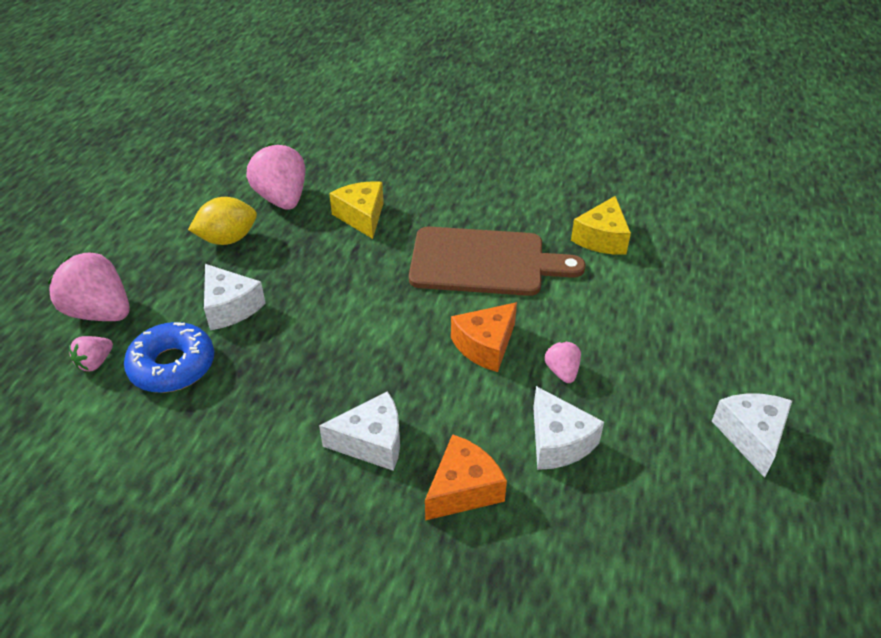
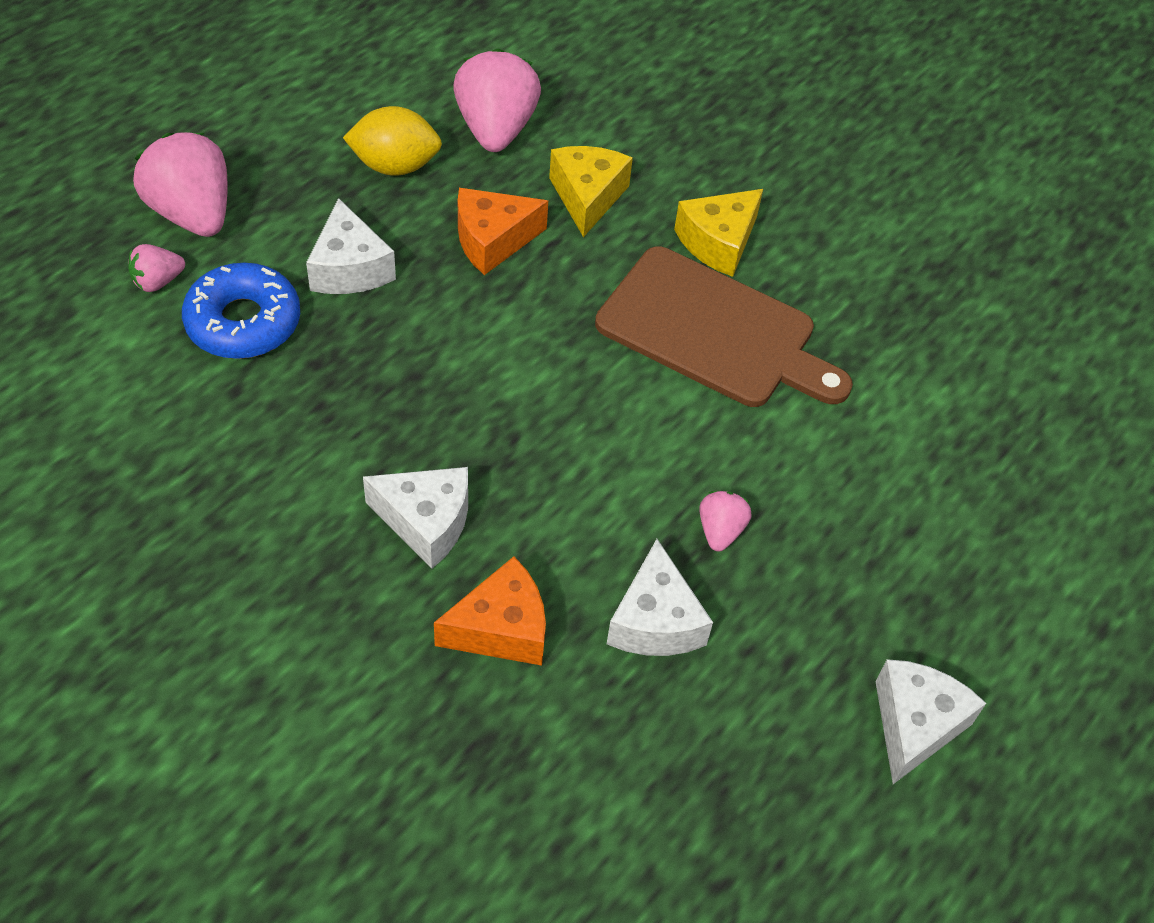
camera: 20 degrees right, 10 degrees up
orange cheese [451,302,517,372] -> orange cheese moved to [458,188,548,275]
yellow cheese [571,196,631,255] -> yellow cheese moved to [674,189,763,277]

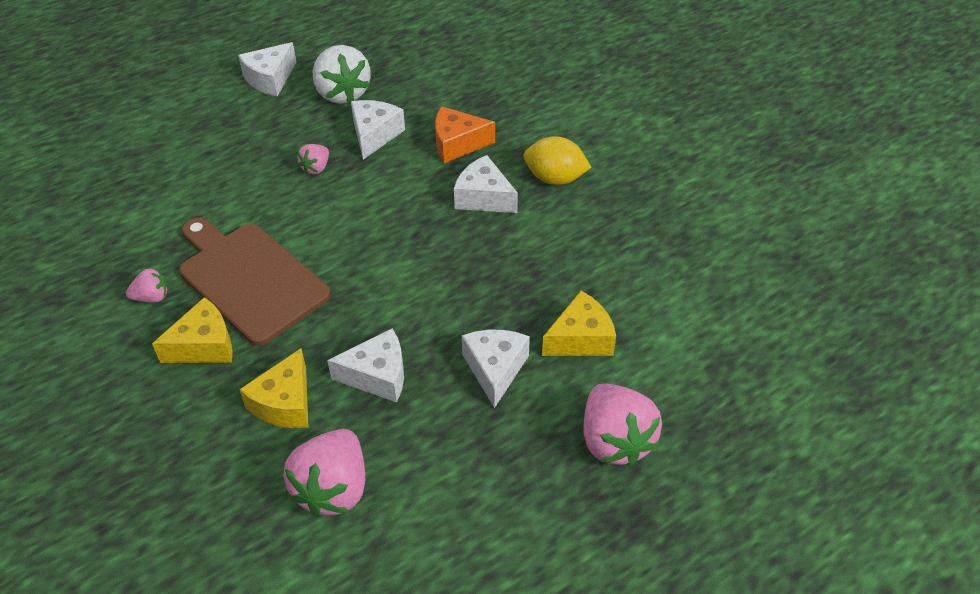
camera: 160 degrees left, 5 degrees down
pink strawberry [128,244,185,292] -> pink strawberry moved to [126,269,168,303]
blue donut [182,263,300,359] -> yellow cheese [542,291,616,356]
yellow lemon [343,106,442,176] -> yellow lemon moved to [523,136,592,185]
orange cheese [458,188,548,275] -> white cheese [327,329,404,403]
none -> white strawberry [313,45,371,104]

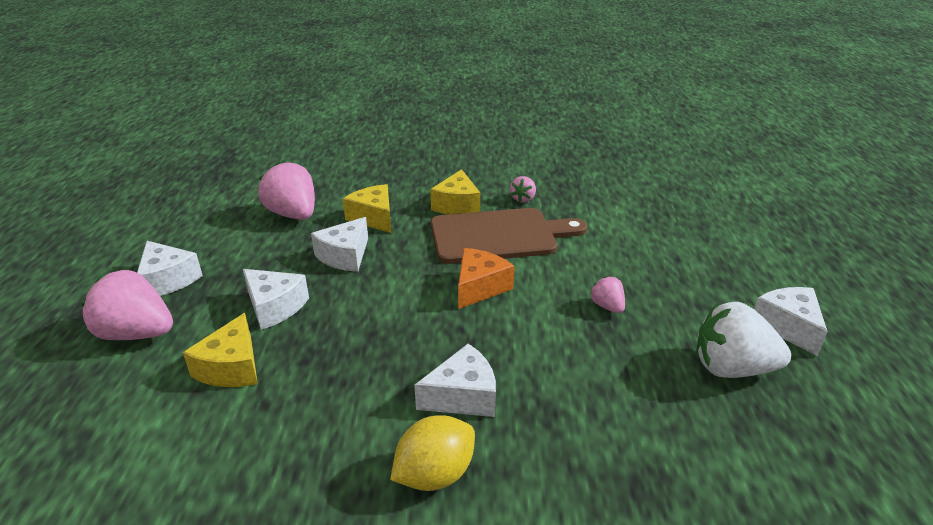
camera: 125 degrees right, 15 degrees down
white cheese [351,100,405,160] -> white cheese moved to [137,241,203,296]
orange cheese [435,106,495,163] -> orange cheese moved to [458,248,515,309]

